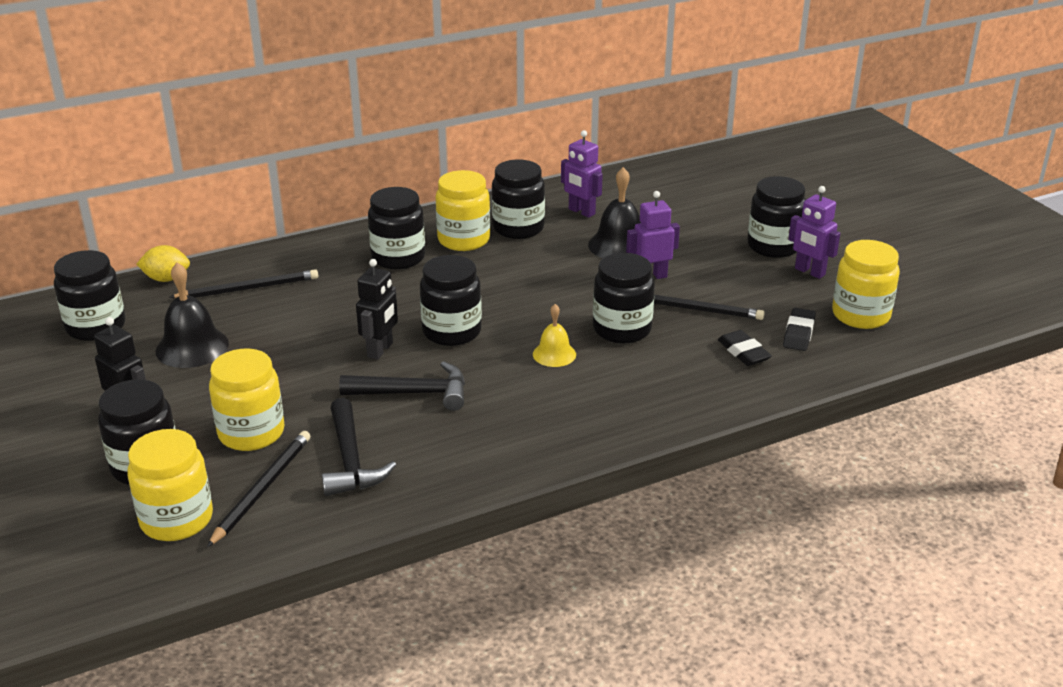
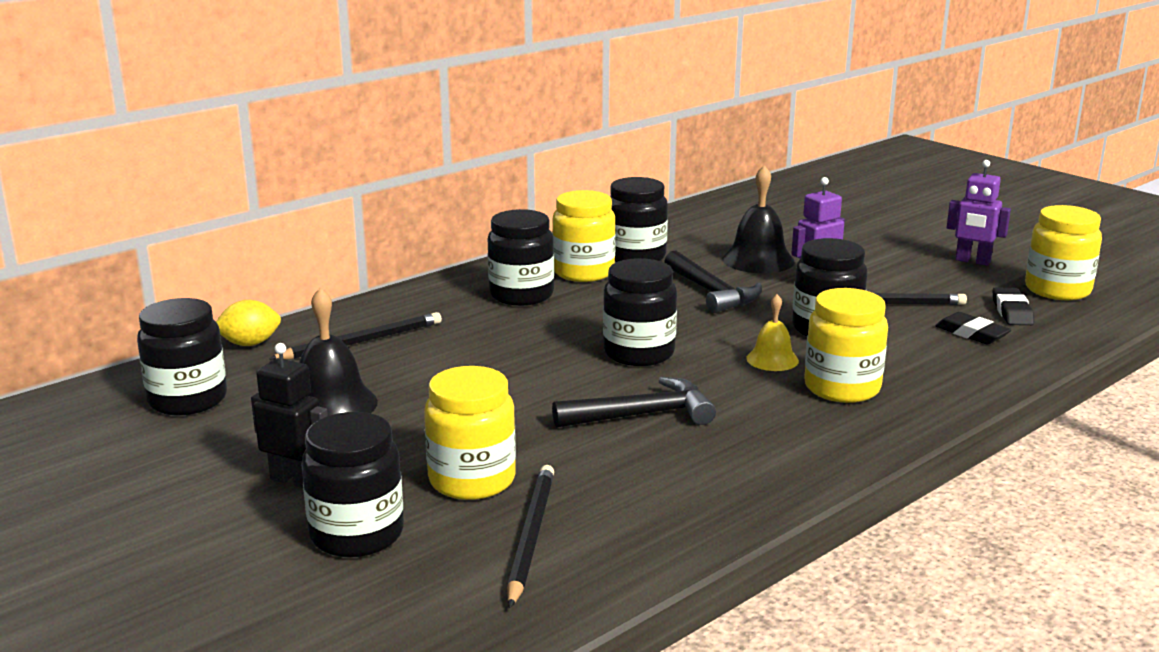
camera: 15 degrees left, 10 degrees down
yellow jar [128,429,213,541] -> yellow jar moved to [805,288,888,403]
black hammer [322,398,396,496] -> black hammer moved to [664,250,762,313]
black robot [356,259,398,360] -> none
purple robot [561,130,603,218] -> none
black jar [747,176,806,258] -> none

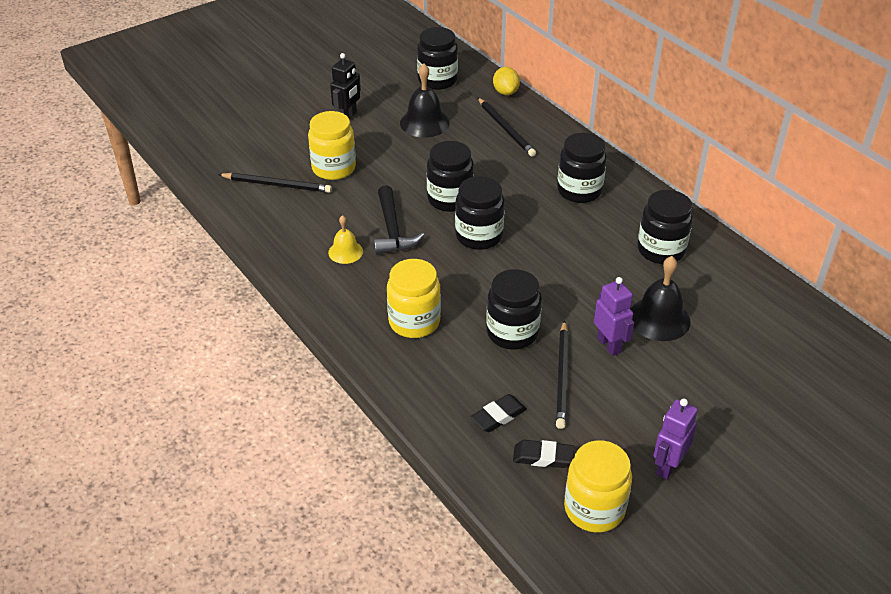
camera: 95 degrees right, 20 degrees up
black jar [301,412,404,558] -> black jar moved to [427,141,474,212]
yellow jar [552,190,616,282] -> none
black hammer [664,250,762,313] -> none
yellow bell [746,294,799,371] -> yellow bell moved to [328,215,363,264]

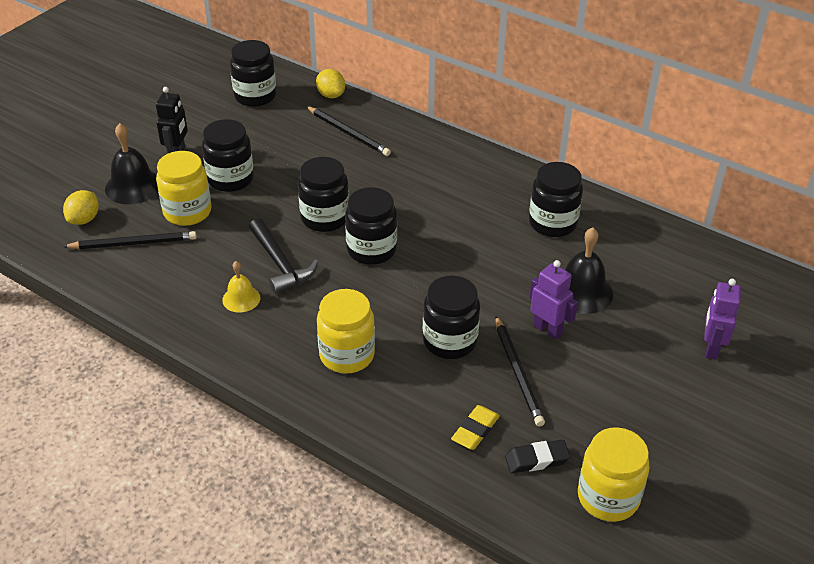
camera: 20 degrees left, 0 degrees up
black bell [400,63,450,138] -> black bell moved to [105,123,158,205]
black eraser [470,394,527,432] -> yellow eraser [451,405,500,450]
black jar [557,133,607,203] -> black jar moved to [202,119,254,192]
purple robot [653,399,698,480] -> purple robot moved to [704,279,741,360]
none -> yellow lemon [63,190,99,225]

